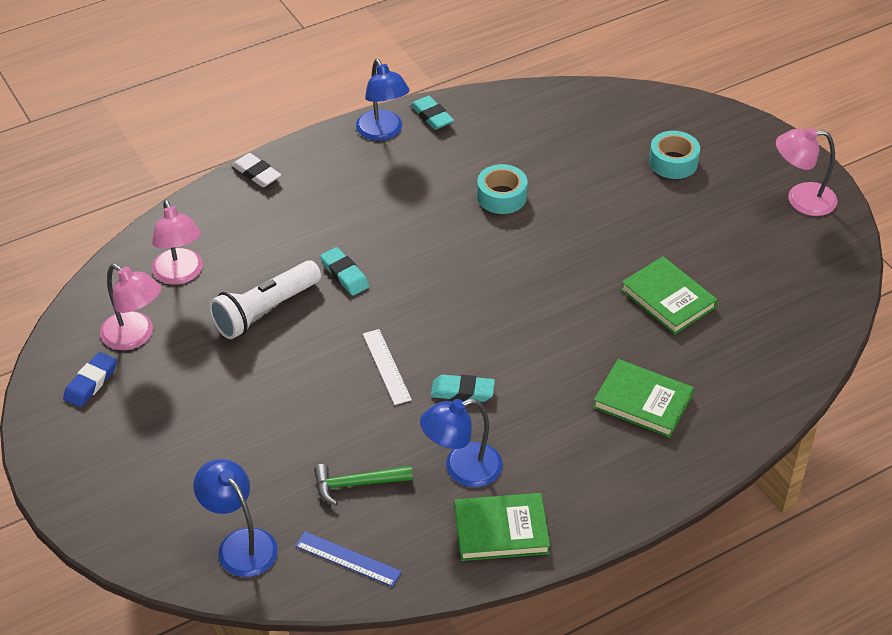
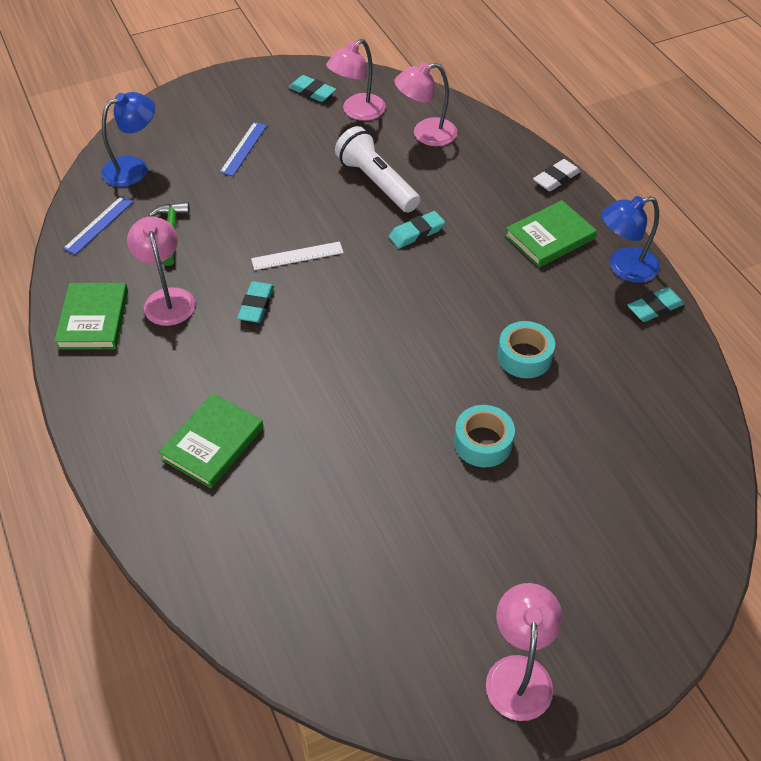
camera: 95 degrees right, 5 degrees up
blue eraser [63,352,117,407] -> turquoise eraser [289,75,336,102]
blue lamp [420,398,503,487] -> pink lamp [127,216,195,326]
green book [621,256,718,334] -> green book moved to [505,200,597,268]
turquoise tape [649,131,700,179] -> turquoise tape moved to [454,405,515,467]
none -> blue ruler [219,122,267,176]

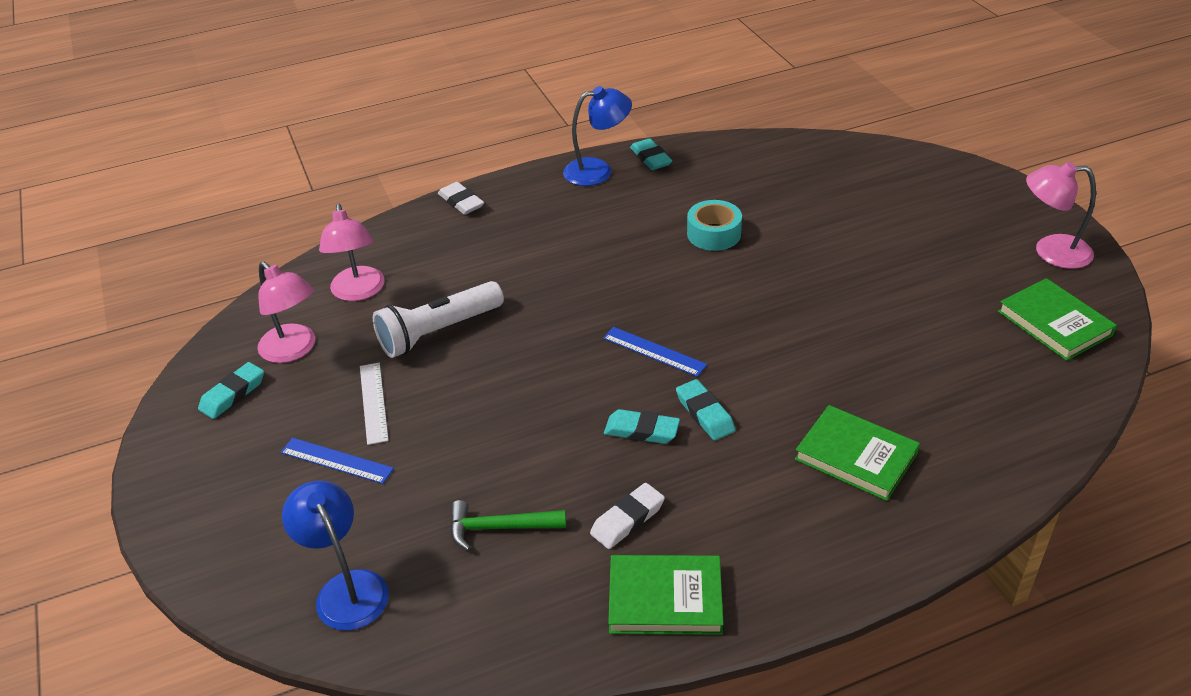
camera: 85 degrees left, 10 degrees down
blue ruler [63,196,134,255] -> blue ruler moved to [603,327,707,377]
pink lamp [127,216,195,326] -> white eraser [590,483,665,549]
white ruler [251,241,344,270] -> white ruler moved to [360,363,389,445]
turquoise eraser [389,211,445,248] -> turquoise eraser moved to [676,379,736,440]
turquoise tape [454,405,515,467] -> none
green book [505,200,597,268] -> green book moved to [998,278,1117,361]
blue lamp [601,196,660,283] -> blue lamp turned 90 degrees counterclockwise [563,86,632,186]

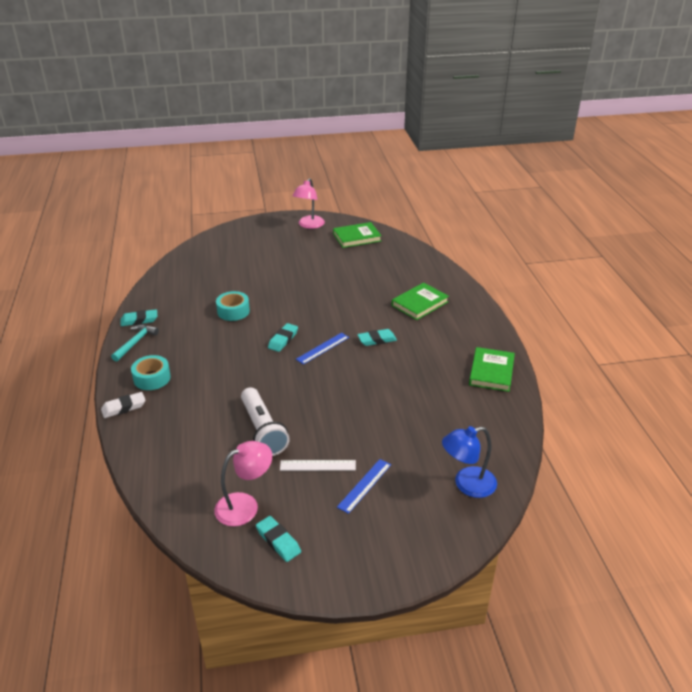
camera: 80 degrees left, 5 degrees down
pink lamp [319,204,385,301] -> none
green hammer [450,500,566,551] -> none
blue lamp [563,86,632,186] -> turquoise hammer [111,325,159,362]
white eraser [590,483,665,549] -> none
turquoise eraser [604,409,680,444] -> turquoise eraser moved to [268,323,298,352]
none -> turquoise tape [131,355,171,390]

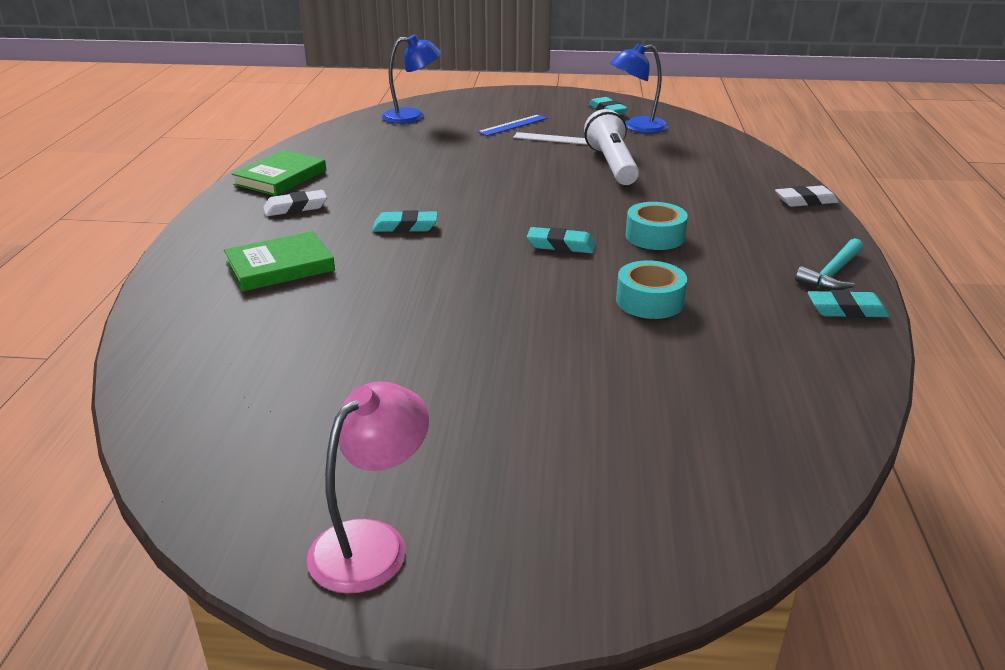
camera: 165 degrees left, 5 degrees down
turquoise tape [131,355,171,390] -> turquoise tape moved to [626,202,688,250]
pink lamp [214,441,272,526] -> blue lamp [610,43,669,133]
turquoise eraser [268,323,298,352] -> turquoise eraser turned 60 degrees clockwise [527,227,596,253]
blue ruler [296,333,349,365] -> none
green book [333,222,381,248] -> none
none -> white eraser [263,190,327,216]

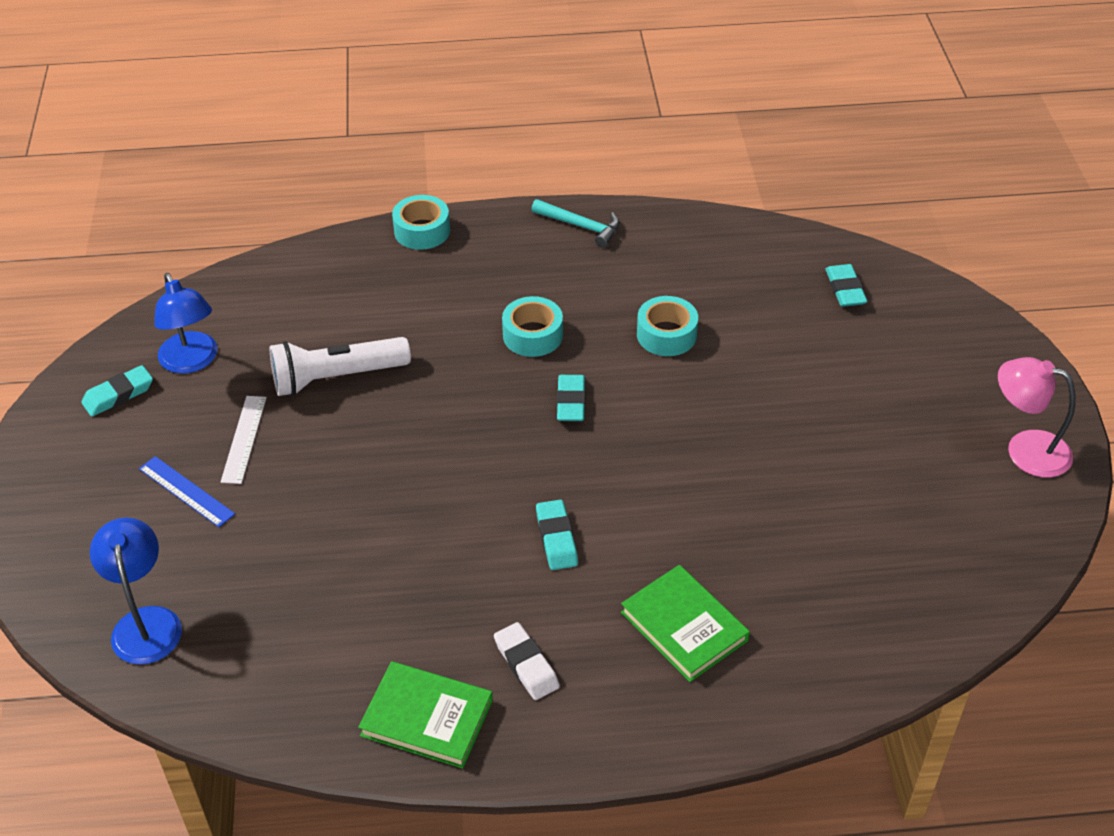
camera: 100 degrees left, 15 degrees up
white eraser [775,186,839,207] -> turquoise tape [392,195,450,250]
turquoise eraser [808,290,890,318] -> turquoise eraser moved to [826,264,868,307]

